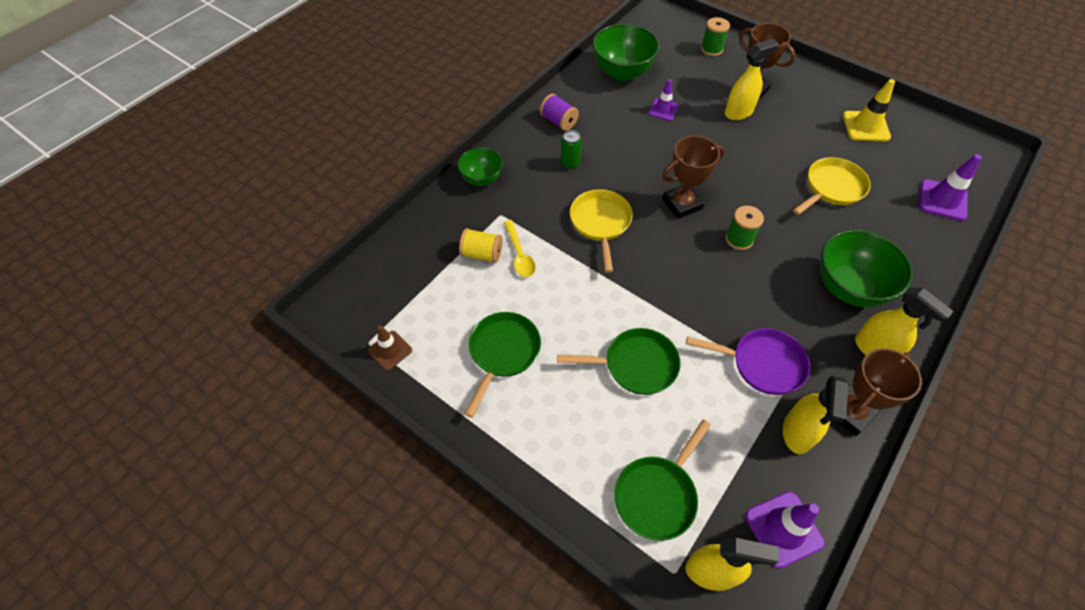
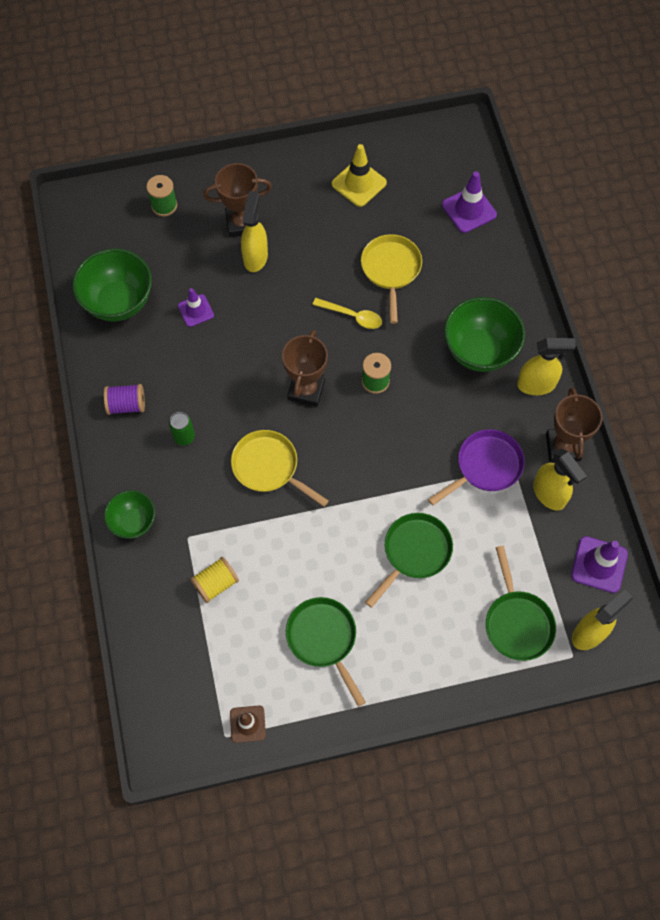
camera: 50 degrees left, 10 degrees up
yellow spoon [504,220,536,277] -> yellow spoon moved to [312,298,382,329]

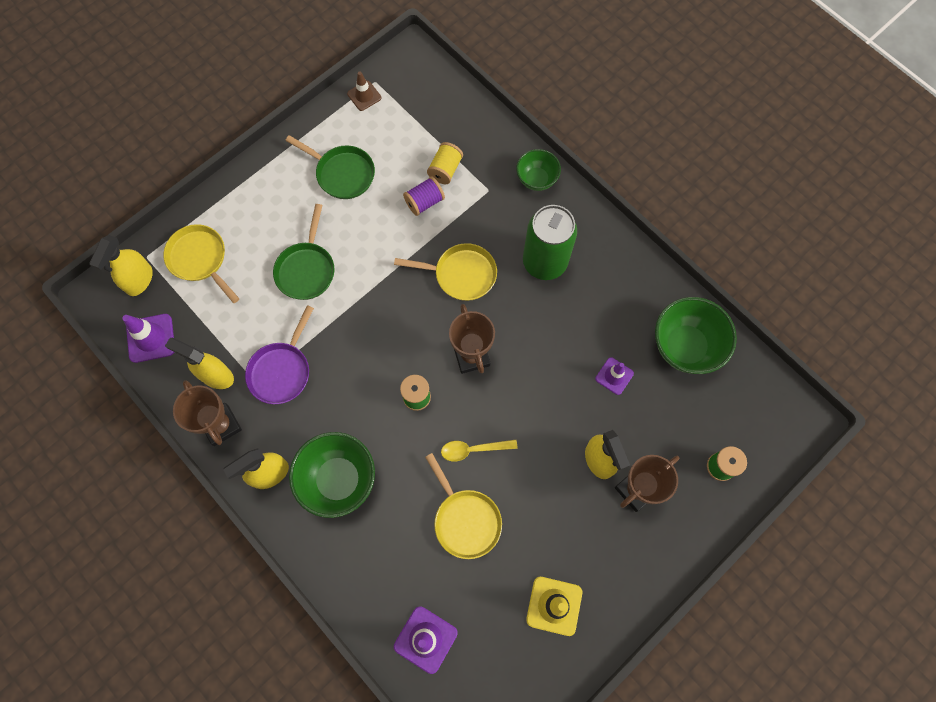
camera: 150 degrees right, 5 degrees up
purple spool [104,384,145,415] -> purple spool moved to [403,177,445,216]
green can [169,412,195,446] -> green can [523,205,577,280], size x2.26
green pan [486,546,556,661] -> yellow pan [163,224,239,303]

